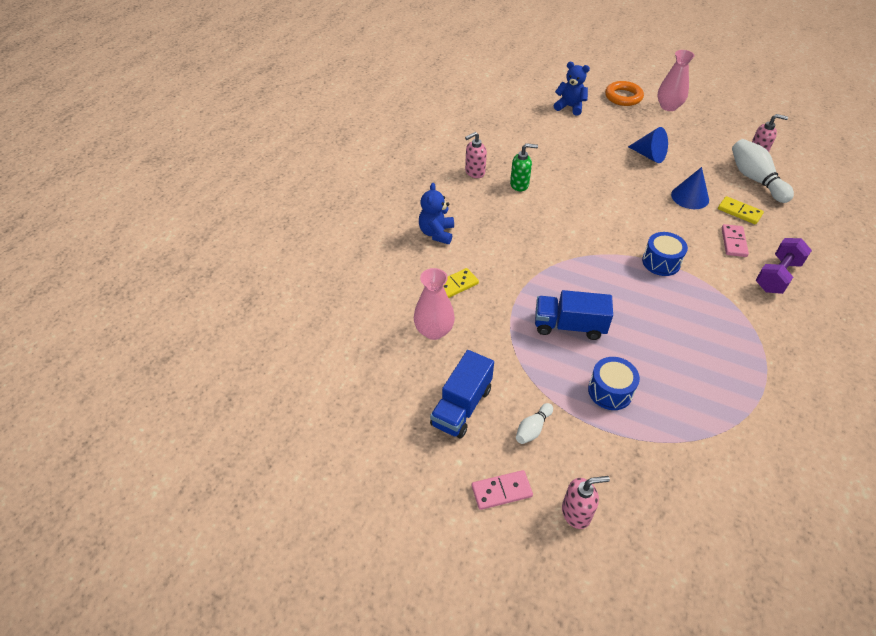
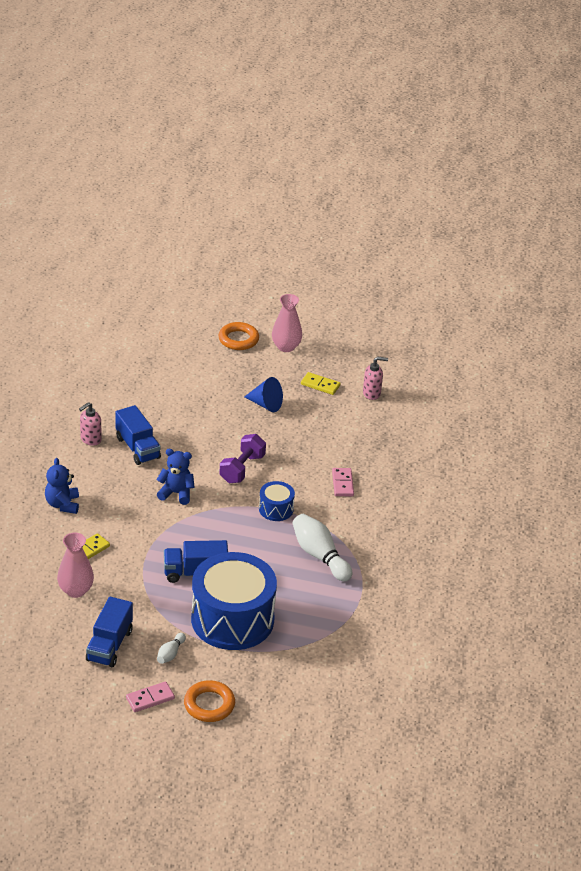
camera: 15 degrees left, 10 degrees down
green soap dispenser [510,143,538,191] -> blue truck [115,405,161,465]
blue teddy bear [554,62,590,116] -> blue teddy bear moved to [157,449,195,505]
pink soap dispenser [562,476,610,529] -> orange ring [184,680,235,722]
blue drum [588,357,640,410] -> blue drum [191,552,277,650], size x2.23
blue cone [671,167,709,209] -> none
yellow domino [718,196,764,224] -> yellow domino moved to [301,372,341,395]
white bowling pin [732,139,794,203] -> white bowling pin moved to [293,514,352,581]
purple dumbbell [756,238,812,294] -> purple dumbbell moved to [219,434,266,483]

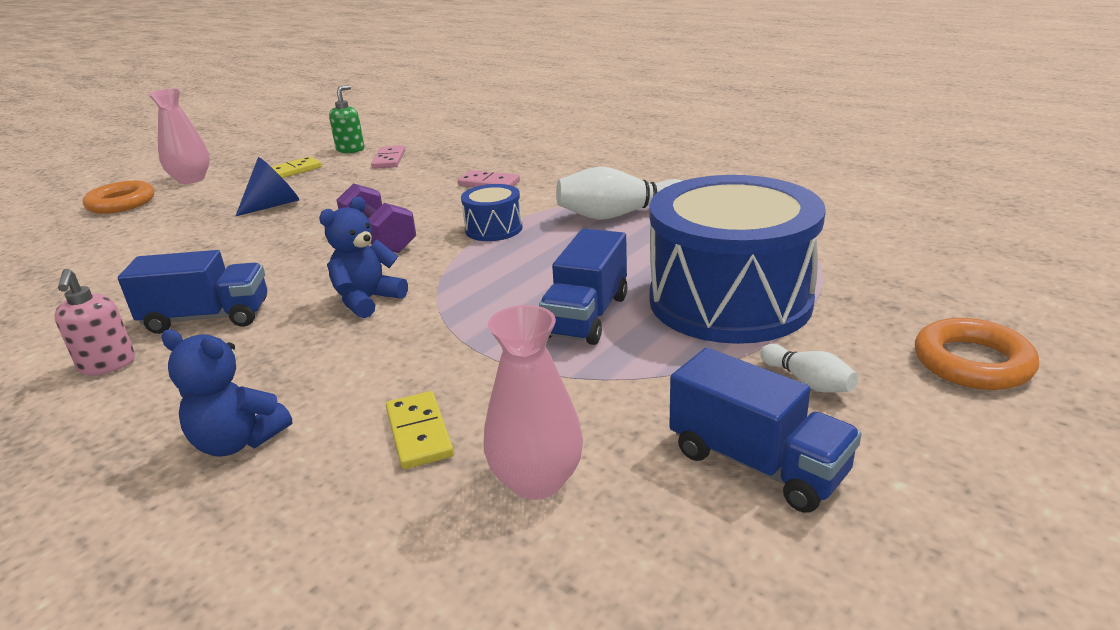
camera: 60 degrees left, 10 degrees down
pink domino [126,682,175,712] -> pink domino moved to [371,145,405,169]
pink soap dispenser [363,356,388,400] -> green soap dispenser [329,85,365,153]

